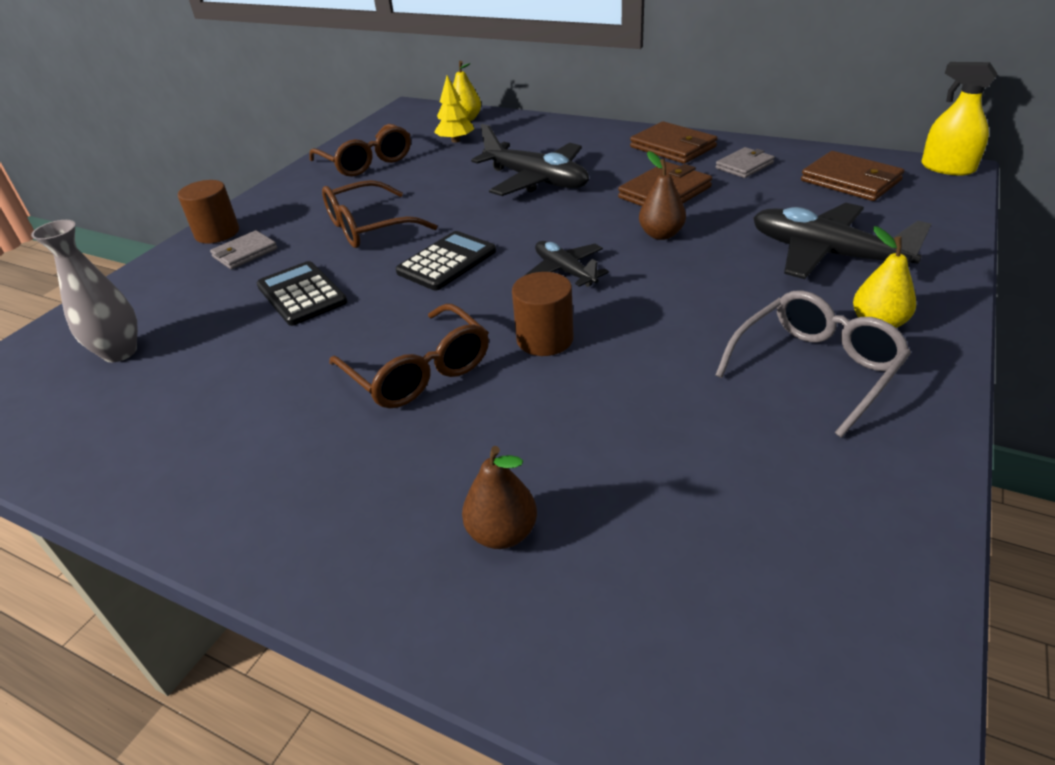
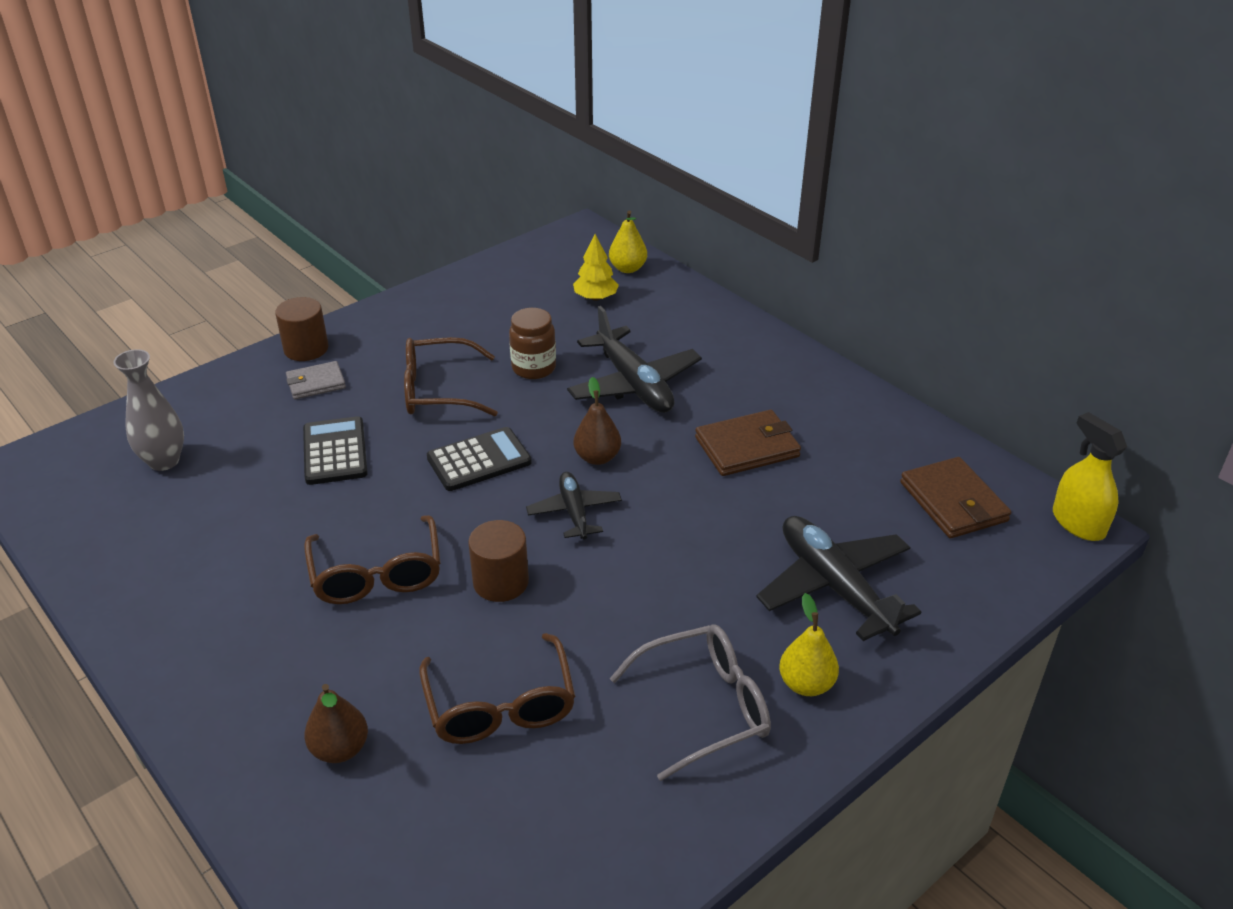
camera: 20 degrees right, 0 degrees up
brown glasses [309,124,411,177] -> brown glasses moved to [419,633,575,744]
brown wallet [630,121,718,164] -> none
brown pear [639,151,686,240] -> brown pear moved to [574,377,621,465]
grey wallet [716,147,775,178] -> none
none -> brown jar [509,308,556,379]

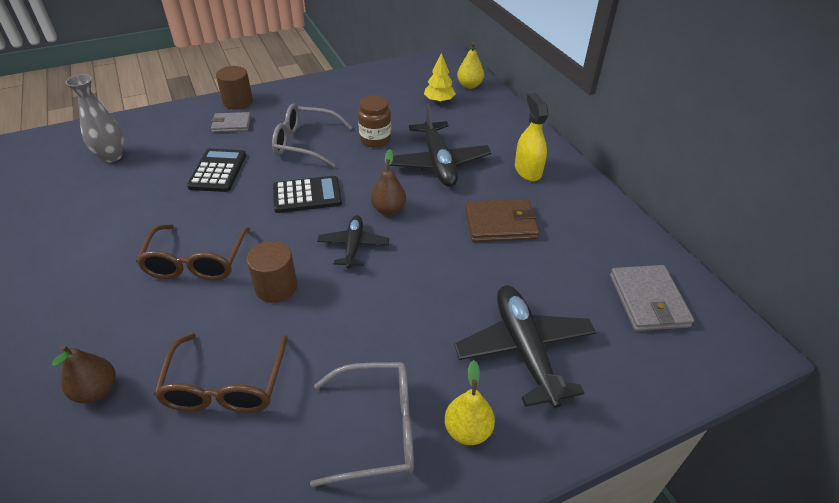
camera: 15 degrees right, 5 degrees up
brown glasses [404,337,498,416] -> grey glasses [272,104,352,167]
brown wallet [900,457,1011,538] -> grey wallet [610,265,694,331]
yellow spray bottle [1053,412,1127,541] -> yellow spray bottle moved to [515,93,549,181]

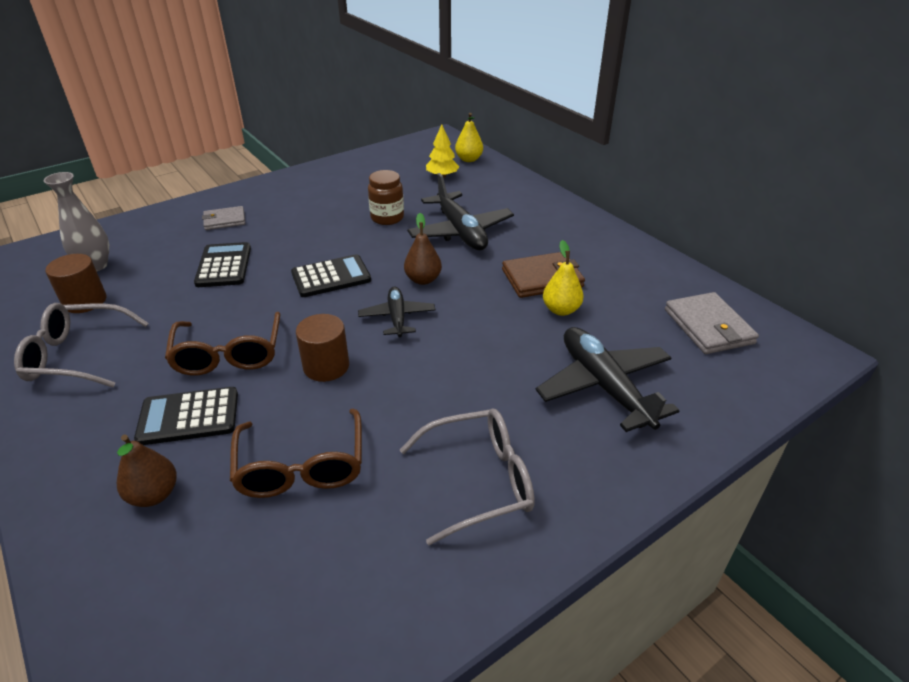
camera: 10 degrees left, 5 degrees down
brown cylinder [216,66,253,110] -> brown cylinder moved to [45,254,106,313]
grey glasses [272,104,352,167] -> grey glasses moved to [14,303,149,387]
yellow pear [445,360,495,445] -> yellow pear moved to [543,240,584,316]
yellow spray bottle [515,93,549,181] -> none
none -> black calculator [134,387,238,445]

